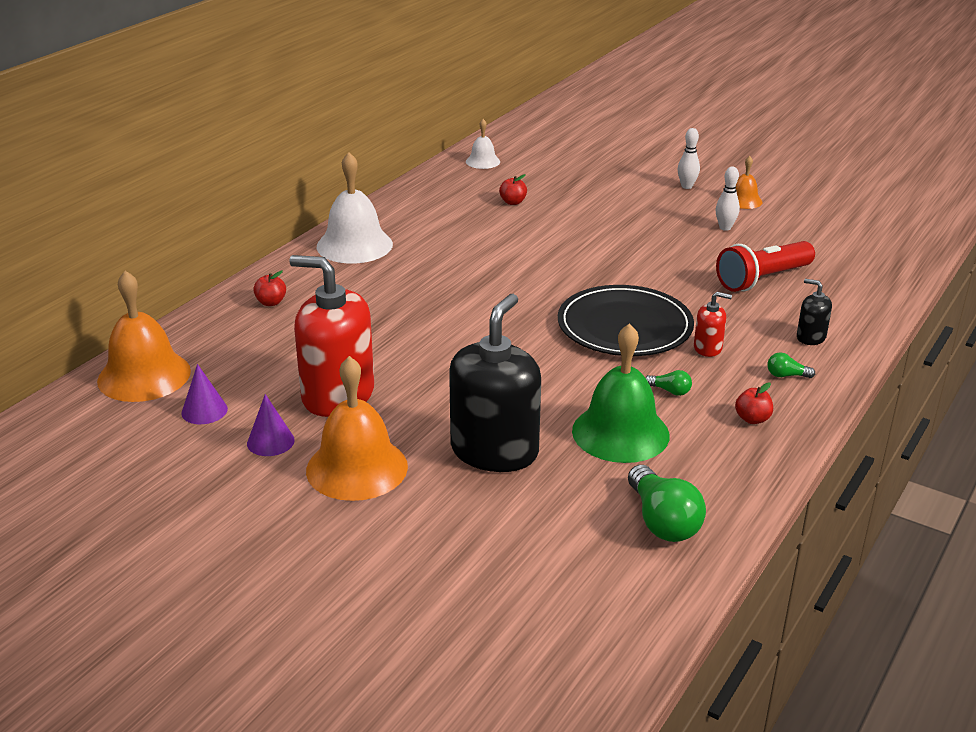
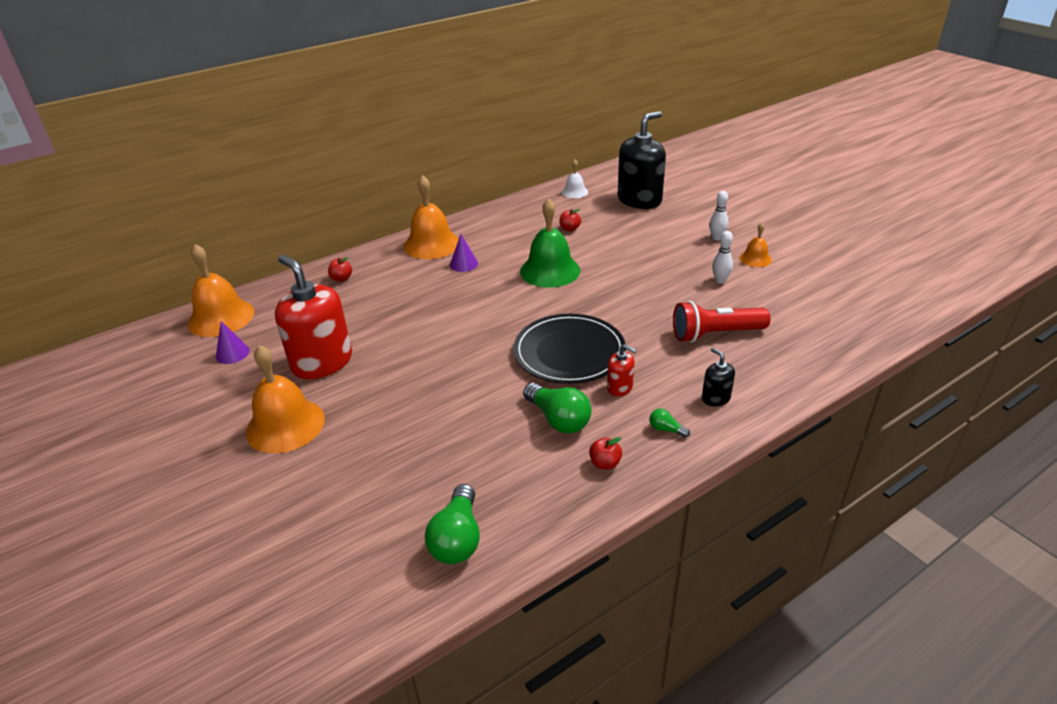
camera: 25 degrees right, 5 degrees up
purple cone [247,394,295,456] -> purple cone moved to [450,234,478,272]
white bell [316,152,393,264] -> orange bell [403,175,459,259]
black soap dispenser [449,294,541,472] -> black soap dispenser moved to [618,111,666,209]
green bell [572,323,670,463] -> green bell moved to [520,198,580,288]
green light bulb [645,370,692,396] -> green light bulb [523,383,591,434], size x2.09

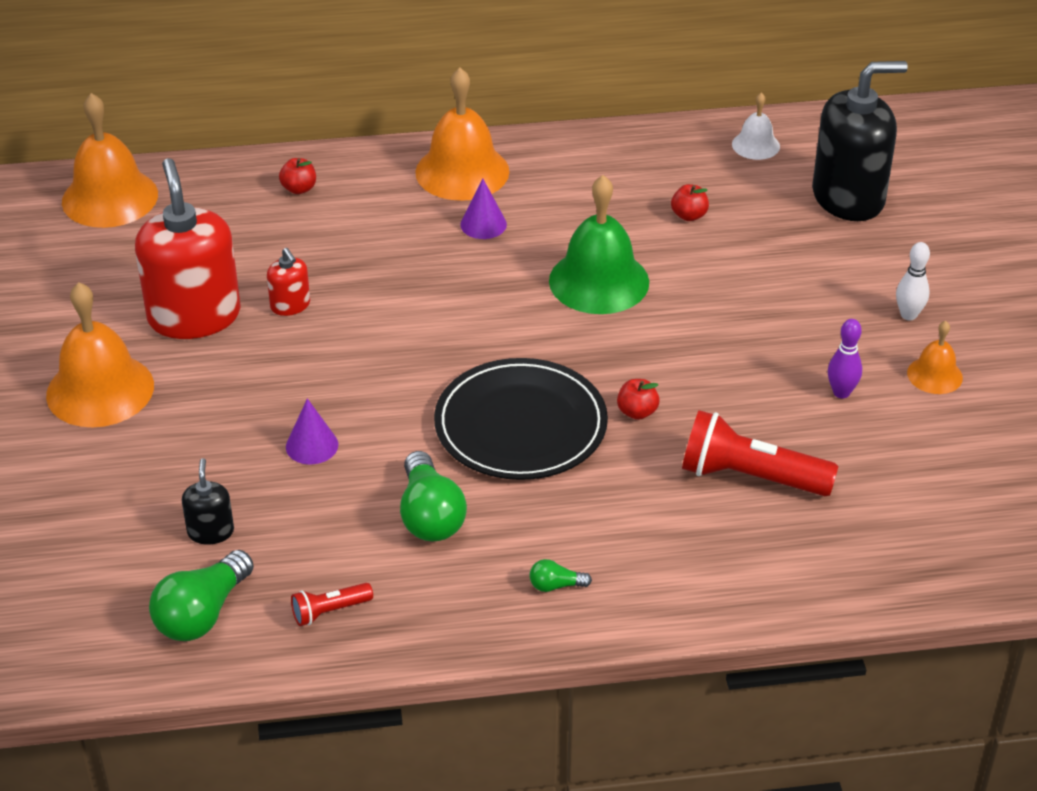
camera: 25 degrees right, 5 degrees up
purple cone [216,321,250,364] -> purple cone moved to [286,398,338,465]
red apple [589,437,622,470] -> red apple moved to [617,379,660,420]
red soap dispenser [607,344,636,396] -> red soap dispenser moved to [267,248,310,316]
green light bulb [649,409,690,438] -> green light bulb turned 60 degrees counterclockwise [530,559,592,592]
black soap dispenser [702,348,735,406] -> black soap dispenser moved to [182,458,234,544]
white bowling pin [712,231,733,283] -> purple bowling pin [828,319,862,398]
none -> red flashlight [291,583,373,626]

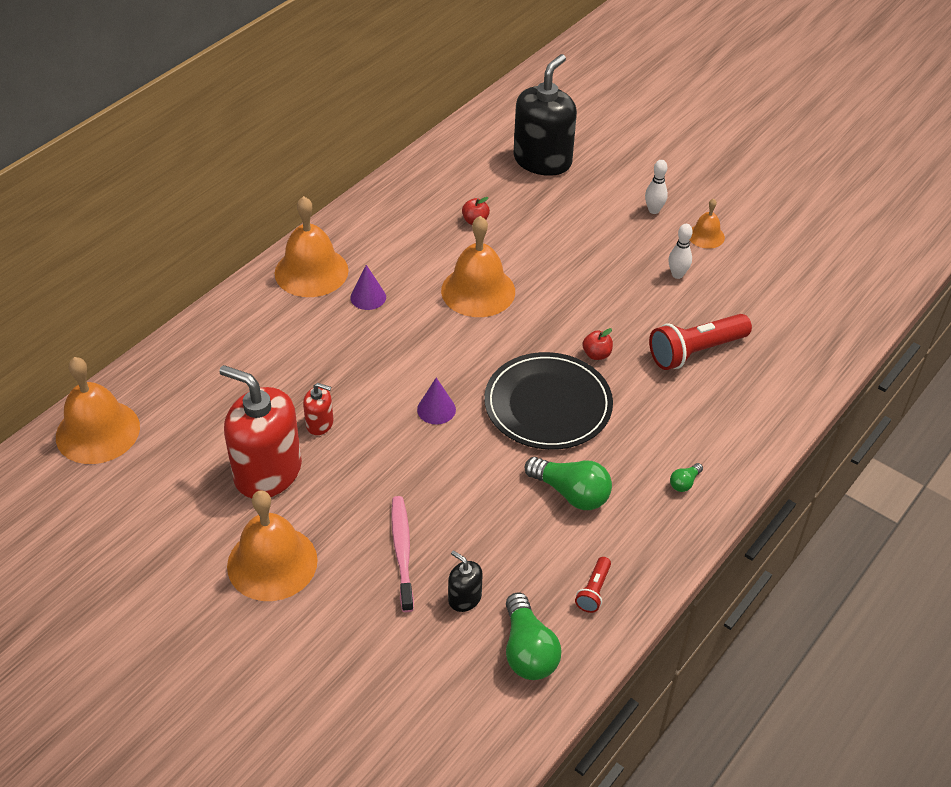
camera: 45 degrees left, 5 degrees up
red apple [279,158,316,194] -> none
purple cone [286,398,338,465] -> purple cone moved to [417,377,456,424]
green bell [549,175,649,314] -> orange bell [441,216,515,317]
white bell [732,93,780,160] -> none
purple bowling pin [828,319,862,398] -> white bowling pin [669,224,693,279]
none -> pink toothbrush [391,496,414,612]

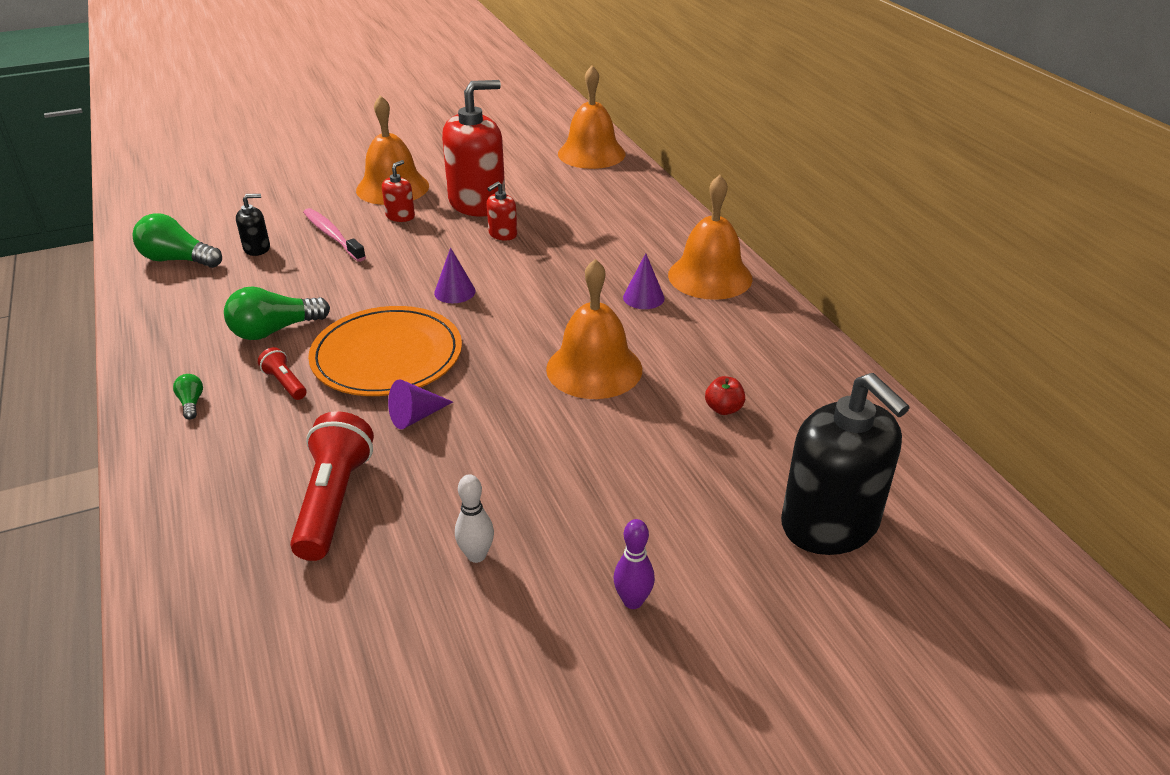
camera: 120 degrees right, 10 degrees down
pink toothbrush [391,496,414,612] -> pink toothbrush turned 150 degrees counterclockwise [303,208,366,262]
black plate [484,352,613,450] -> orange plate [308,306,462,396]
red flashlight [575,557,611,613] -> red flashlight moved to [258,347,306,400]
red apple [582,328,613,360] -> purple cone [388,379,453,429]
white bowling pin [645,160,668,214] -> purple bowling pin [614,519,655,609]
orange bell [690,198,725,249] -> none
none -> red soap dispenser [382,160,415,222]

